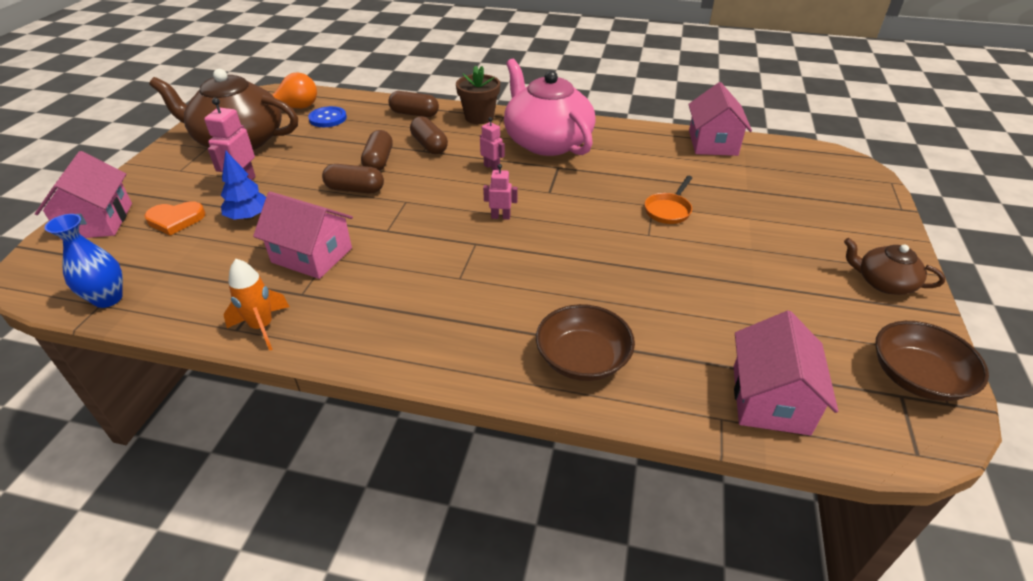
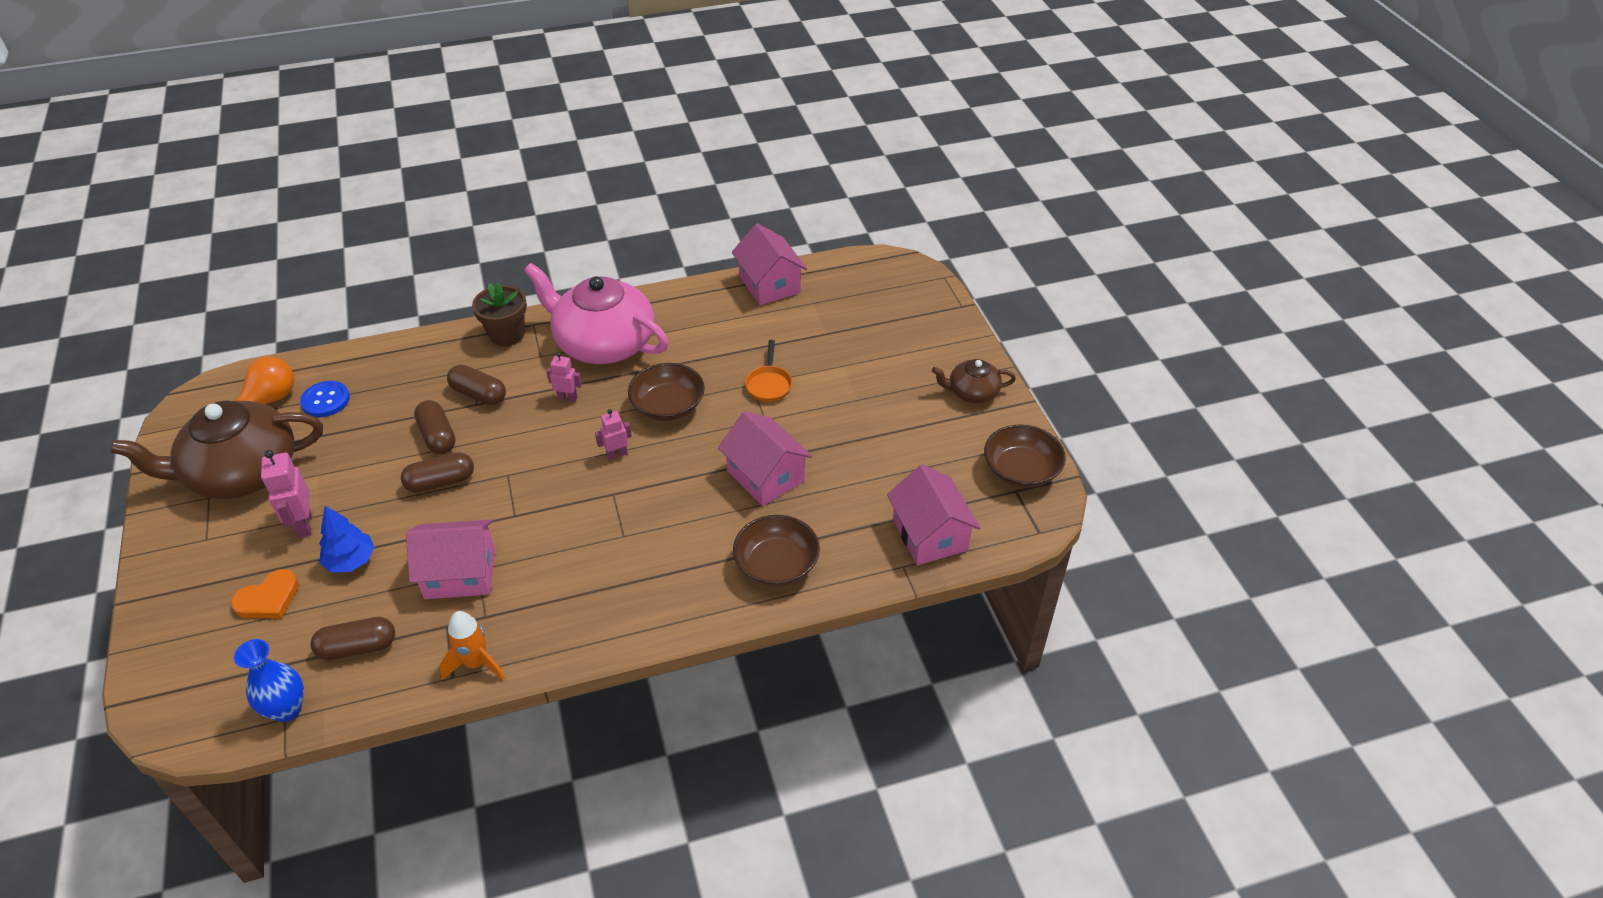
camera: 30 degrees left, 5 degrees up
pink house [35,151,132,240] -> pink house moved to [718,411,812,506]
brown capsule [388,91,439,117] -> brown capsule moved to [310,617,395,660]
none -> brown bowl [628,363,705,421]

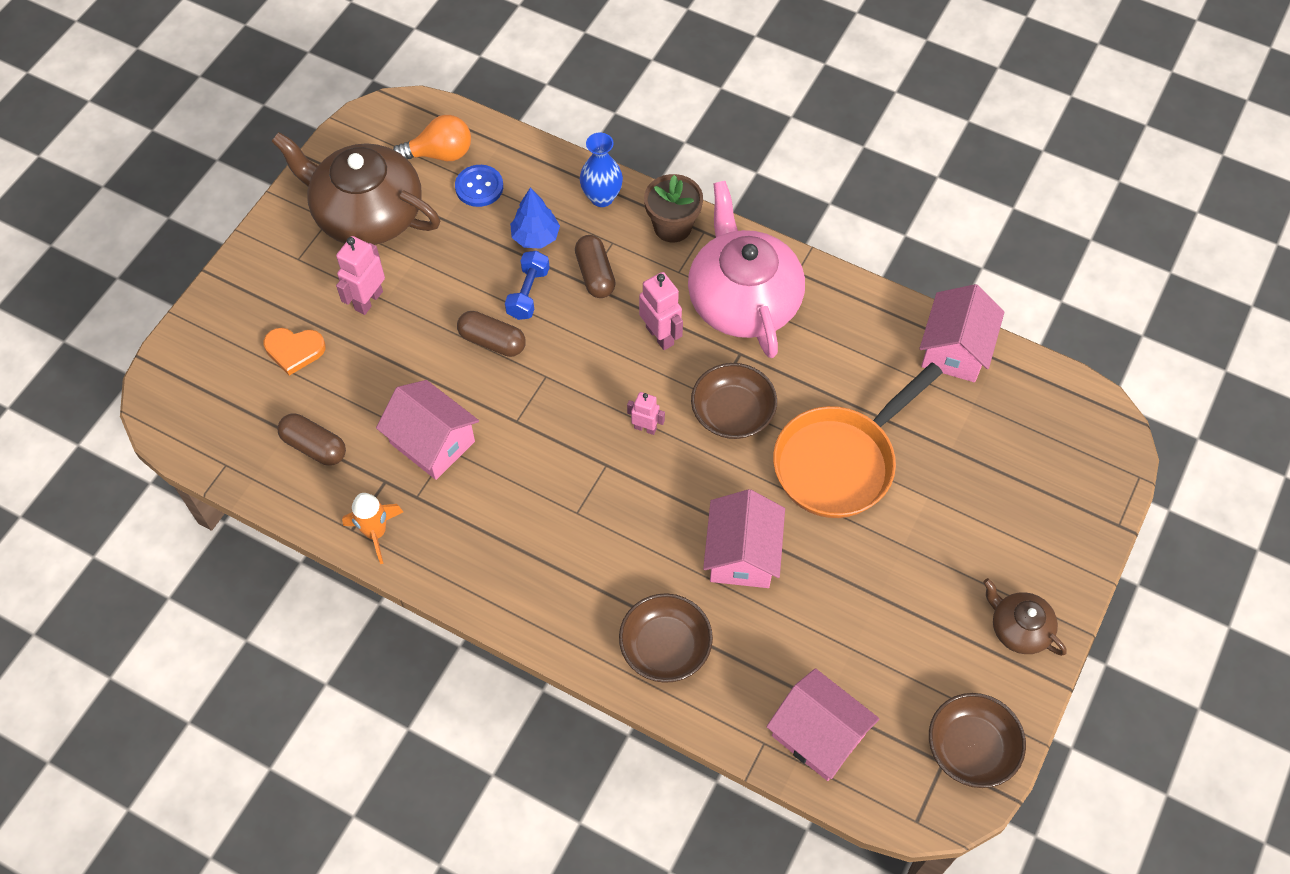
camera: 45 degrees right, 15 degrees up
blue vase [234,639,304,722] -> blue vase moved to [580,132,623,207]
blue tree [319,506,375,573] -> blue tree moved to [510,188,560,249]
brown capsule [414,400,456,454] -> blue dumbbell [505,251,550,320]
pink robot [546,352,582,402] -> pink robot [639,272,683,350], size x1.60
orange pan [745,340,792,402] -> orange pan [773,363,943,518], size x2.20
pink house [887,464,980,565] -> pink house turned 75 degrees counterclockwise [766,668,880,781]

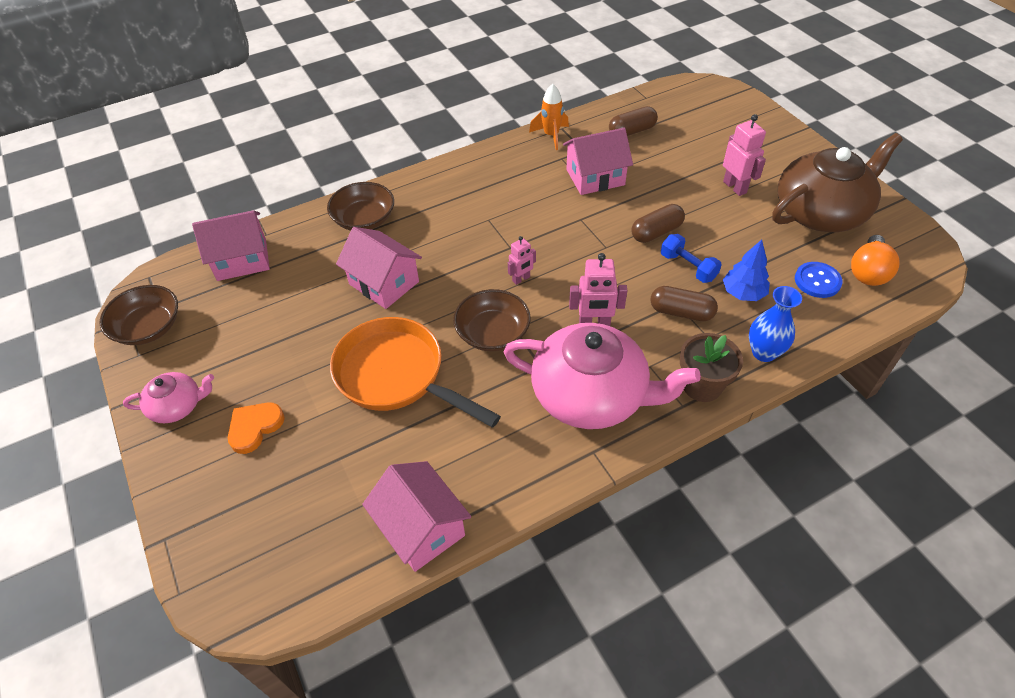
camera: 125 degrees right, 10 degrees down
orange heart [264,328,326,376] -> orange heart moved to [228,402,285,454]
orange pan [773,363,943,518] -> orange pan turned 45 degrees counterclockwise [330,317,501,428]
brown teapot [983,578,1067,656] -> pink teapot [123,372,214,423]

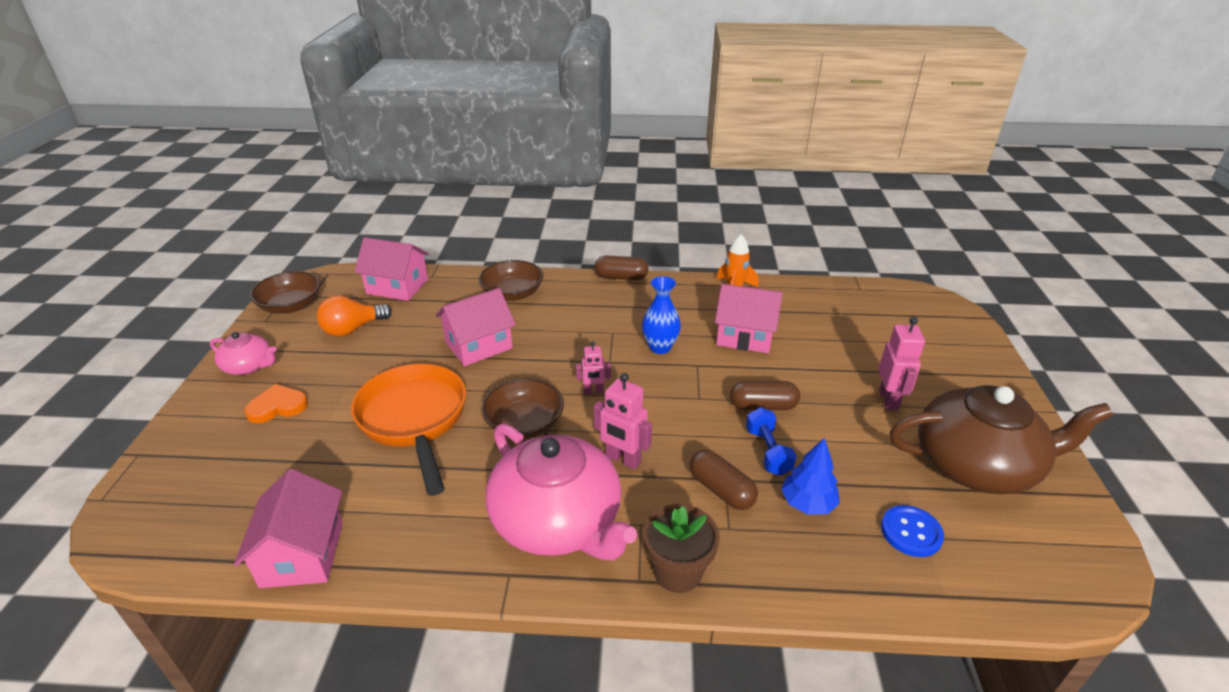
camera: 30 degrees right, 15 degrees down
pink house [336,227,422,309] -> pink house turned 75 degrees clockwise [436,288,516,366]
brown capsule [609,106,658,136] -> brown capsule moved to [594,255,649,280]
blue vase [749,286,802,362] -> blue vase moved to [642,276,681,354]
orange light bulb [851,235,900,286] -> orange light bulb moved to [317,295,392,337]

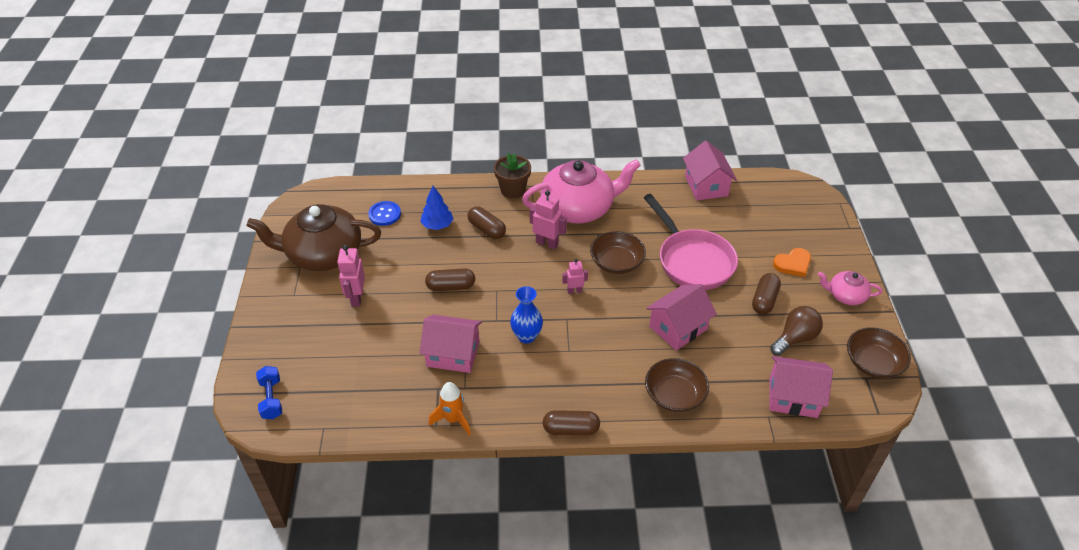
camera: 175 degrees right, 10 degrees up
orange light bulb [317,295,392,337] -> brown light bulb [770,306,823,356]
orange pan [351,364,466,496] -> pink pan [644,194,738,290]
pink teapot [486,423,637,561] -> pink teapot turned 120 degrees clockwise [522,159,641,223]
blue dumbbell [746,407,796,476] -> blue dumbbell moved to [256,366,282,419]
none -> brown capsule [752,273,781,314]

